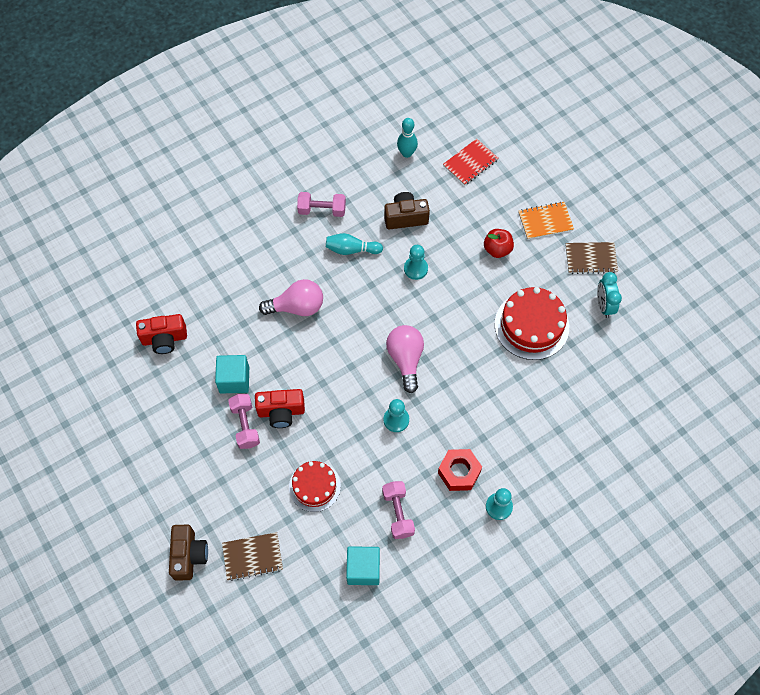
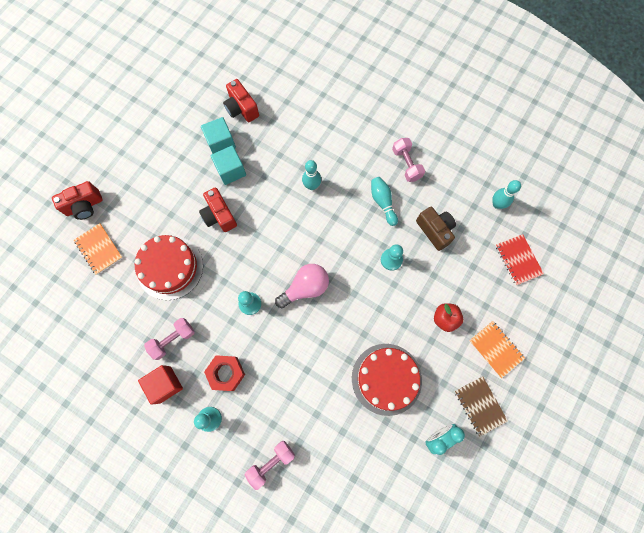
camera: 65 degrees right, 10 degrees up
brown camera [169,525,208,581] -> red camera [52,181,103,220]
brown notebook [222,532,283,581] -> orange notebook [74,223,123,275]
pink dumbbell [228,394,260,449] -> pink dumbbell moved to [245,441,295,490]
pink light bulb [259,279,323,316] -> turquoise bowling pin [302,160,321,190]
red cake [289,461,341,512] -> red cake [135,235,203,300], size x1.55
turquoise cube [346,546,380,585] -> turquoise cube moved to [201,117,236,154]
red notebook [443,139,498,185] -> red notebook turned 45 degrees clockwise [496,234,544,285]
none -> red cube [138,365,183,405]

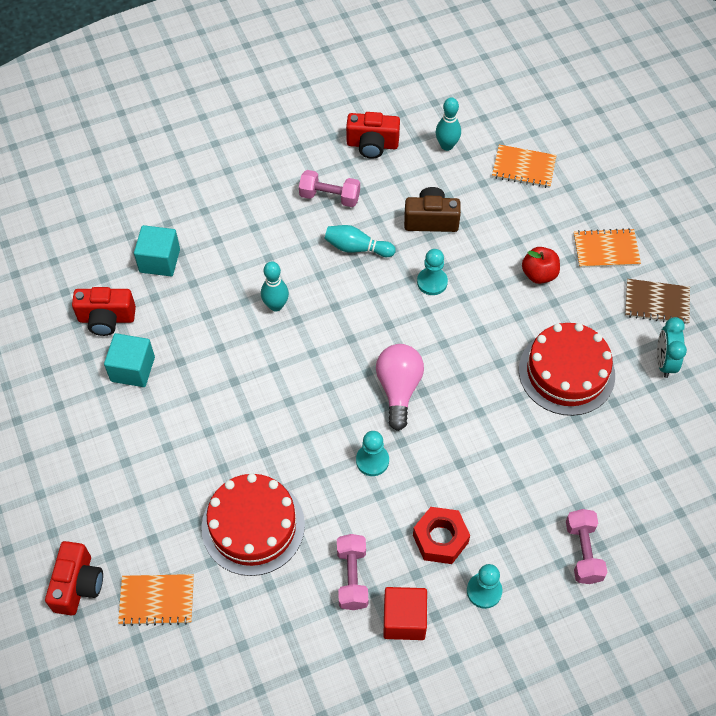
camera: 55 degrees left, 15 degrees down
red camera [199,187,237,232] -> red camera moved to [346,112,400,159]
turquoise cube [211,145,246,185] -> turquoise cube moved to [134,225,180,276]
red notebook [496,234,544,285] -> orange notebook [492,145,557,188]

